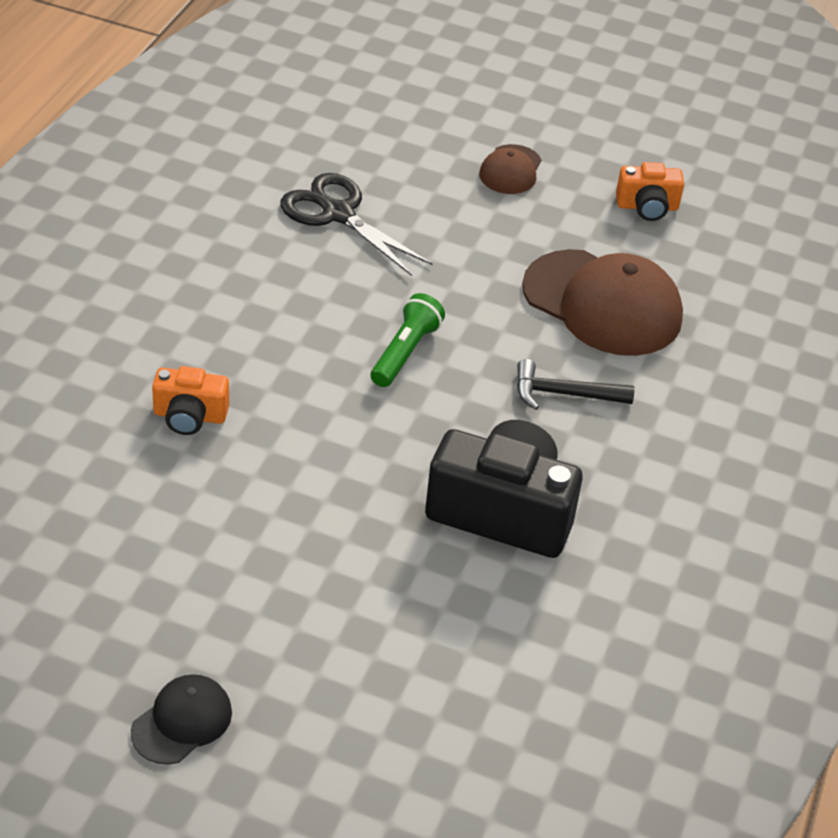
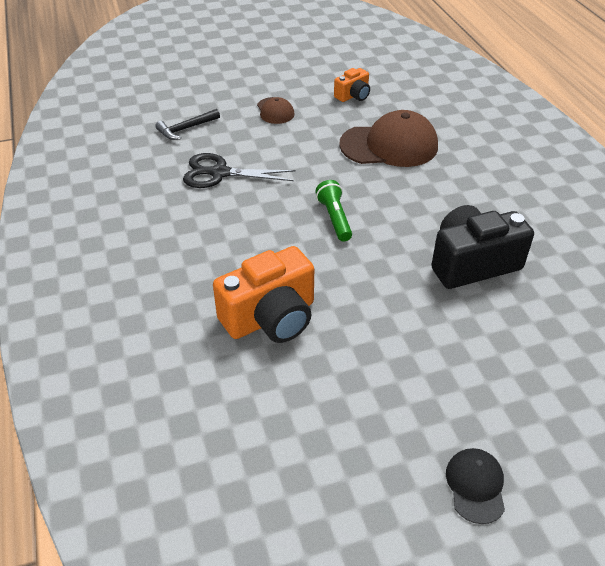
camera: 35 degrees left, 0 degrees up
orange camera [152,366,229,435] -> orange camera [213,246,314,343], size x1.89
black hammer [517,359,635,410] -> black hammer moved to [155,109,220,140]

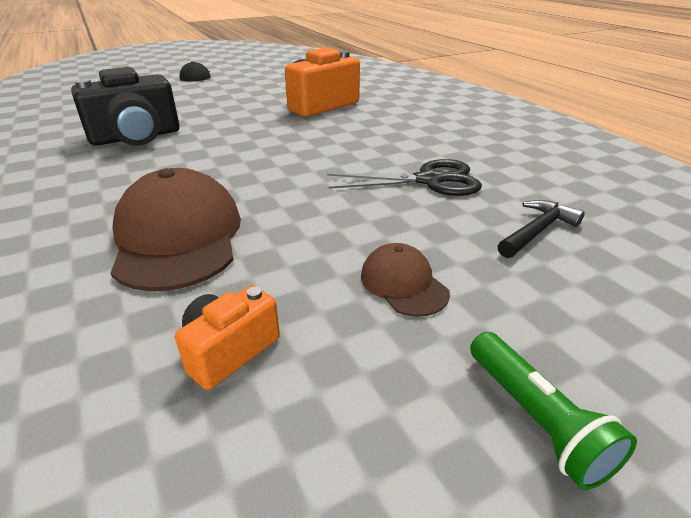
camera: 170 degrees right, 10 degrees down
green flashlight [315,180,352,242] -> green flashlight moved to [470,332,637,490]
brown cap [339,110,438,167] -> brown cap turned 90 degrees clockwise [111,168,241,291]

